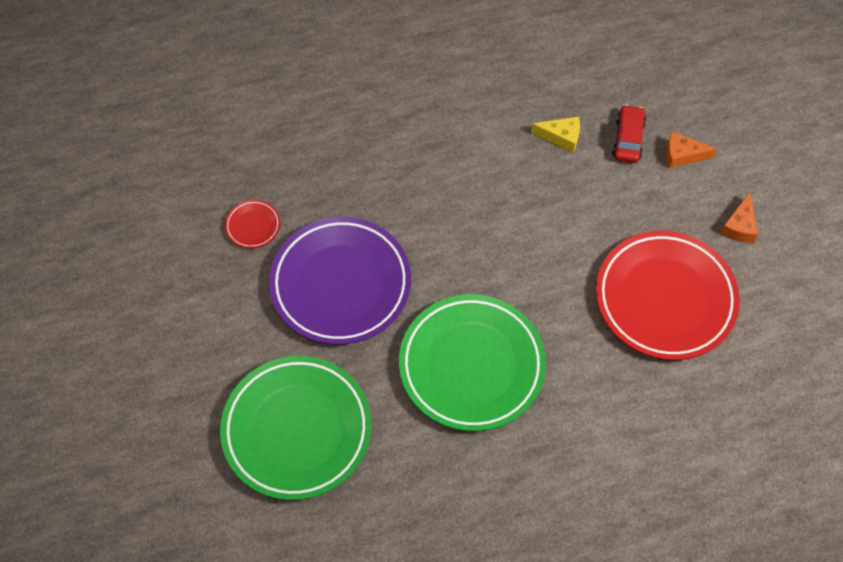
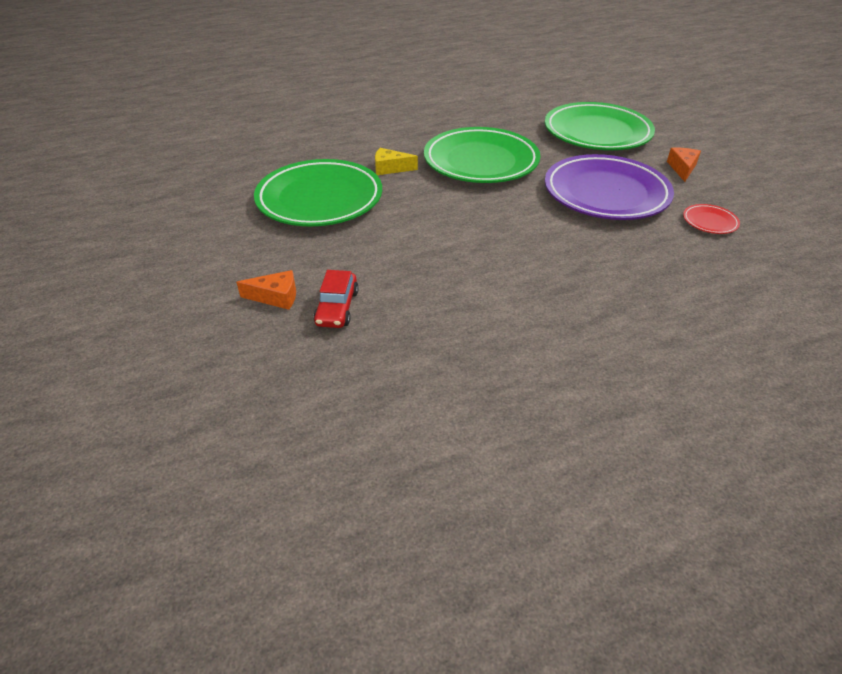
camera: 175 degrees right, 20 degrees down
yellow cheese [531,116,580,153] -> yellow cheese moved to [375,148,418,175]
red plate [596,231,740,360] -> green plate [254,159,382,226]
orange cheese [720,192,758,243] -> orange cheese moved to [667,148,701,182]

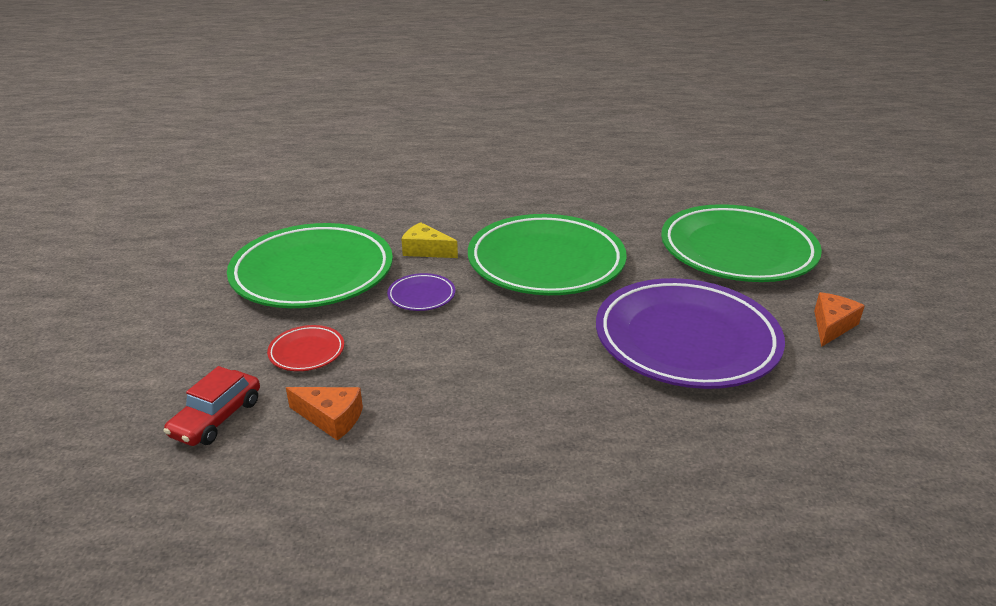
camera: 20 degrees right, 10 degrees down
orange cheese [236,270,296,310] -> orange cheese moved to [286,387,363,441]
red plate [683,204,740,234] -> red plate moved to [267,325,344,371]
none -> purple plate [387,273,455,311]

